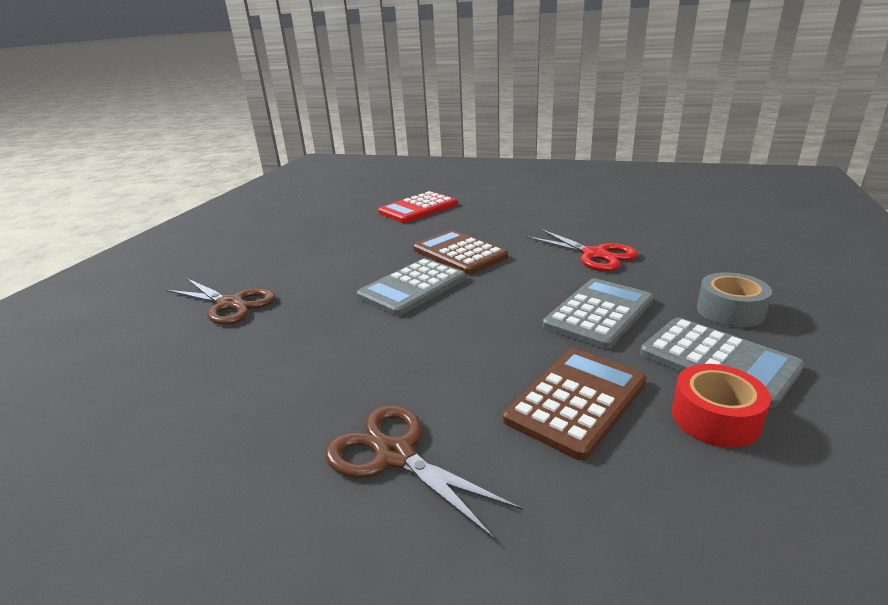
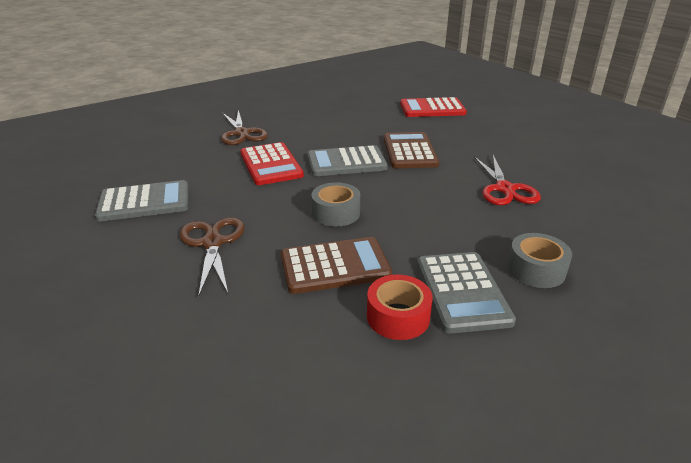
camera: 35 degrees right, 5 degrees up
grey calculator [543,278,654,349] -> grey calculator moved to [95,180,188,222]
none -> red calculator [240,142,304,185]
none -> grey tape [311,182,360,227]

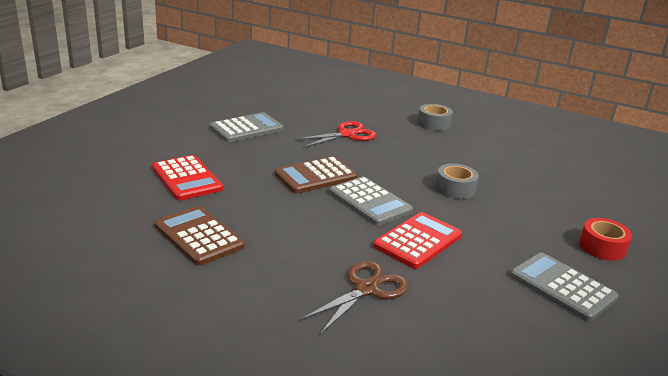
camera: 120 degrees left, 5 degrees down
brown scissors [179,217,245,298] -> none
brown calculator [281,237,392,294] -> brown calculator moved to [155,206,245,266]
red tape [367,275,433,340] -> red tape moved to [579,218,632,261]
grey calculator [417,252,516,334] -> grey calculator moved to [210,112,283,142]

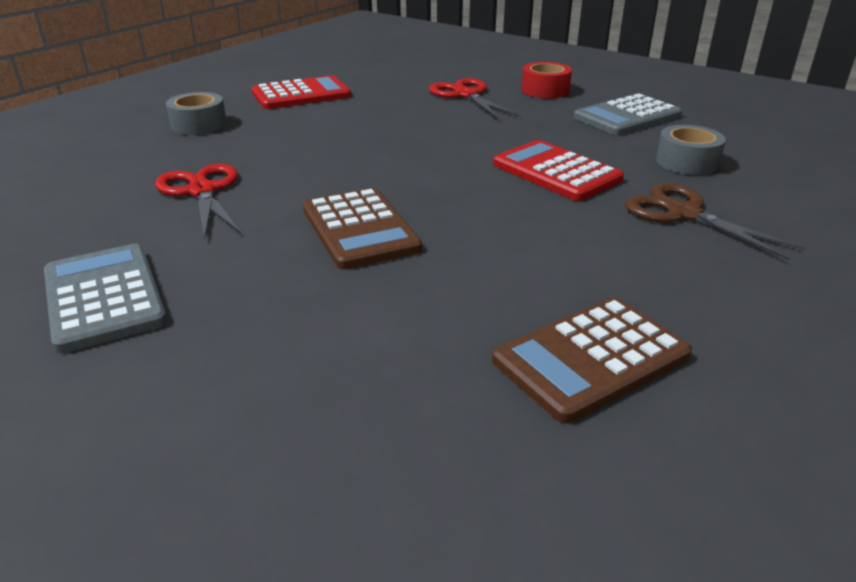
camera: 80 degrees left, 5 degrees up
red calculator [152,155,223,200] -> red calculator moved to [252,75,351,109]
grey calculator [329,176,413,226] -> none
grey tape [436,164,479,199] -> grey tape moved to [656,125,726,175]
none -> red scissors [429,78,519,119]

